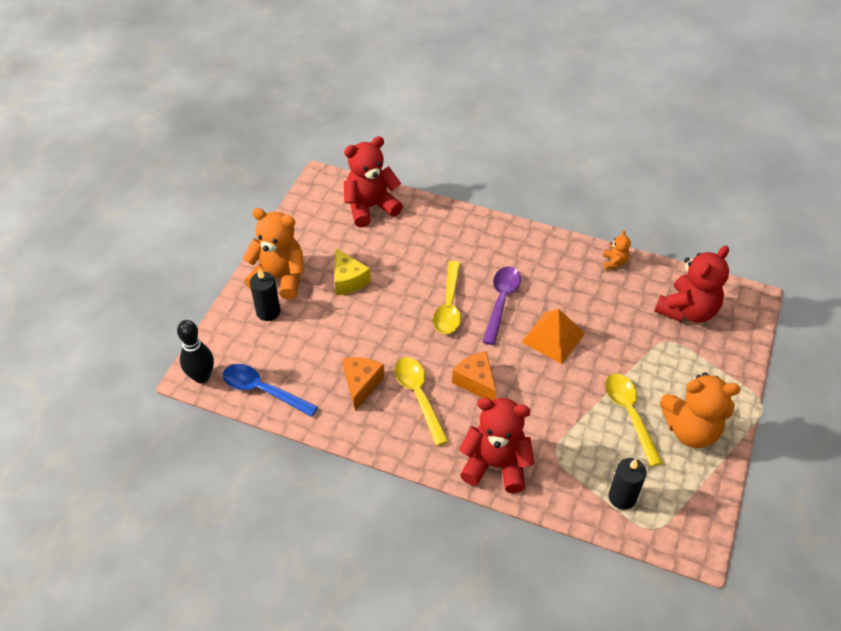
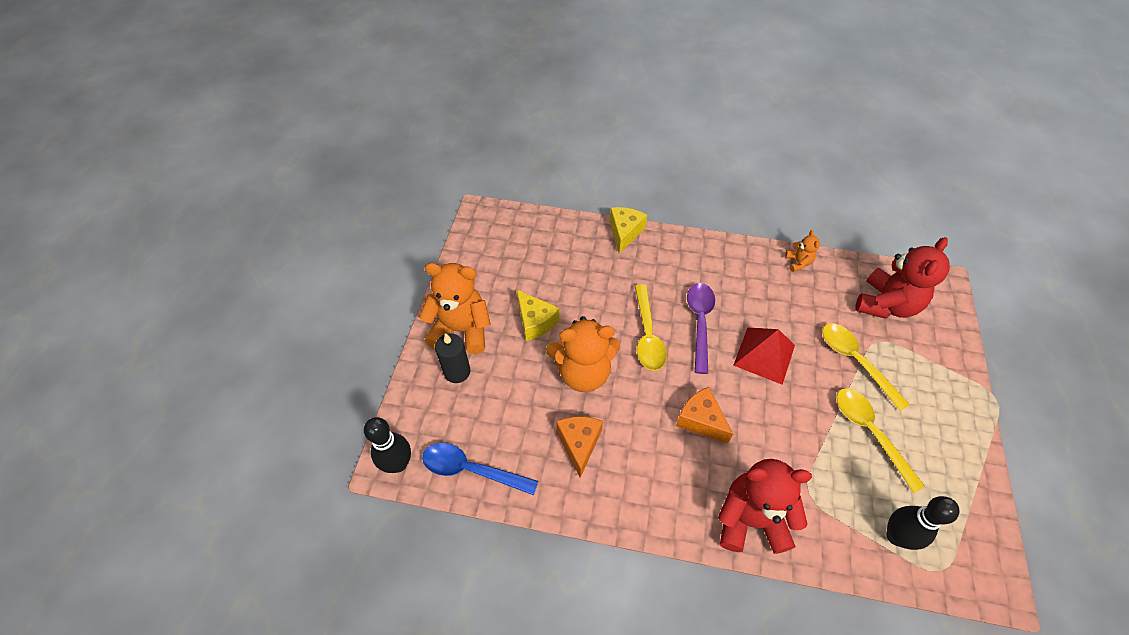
camera: 10 degrees left, 5 degrees up
red teddy bear [344,136,403,228] -> none
yellow spoon [395,357,449,446] -> yellow spoon moved to [822,323,910,411]
orange pyramid [521,309,585,364] -> red pyramid [733,327,795,385]
black candle [609,458,647,510] -> black bowling pin [887,496,960,550]
orange teddy bear [660,372,741,448] -> orange teddy bear moved to [546,316,620,392]
none -> yellow cheese [610,207,647,254]

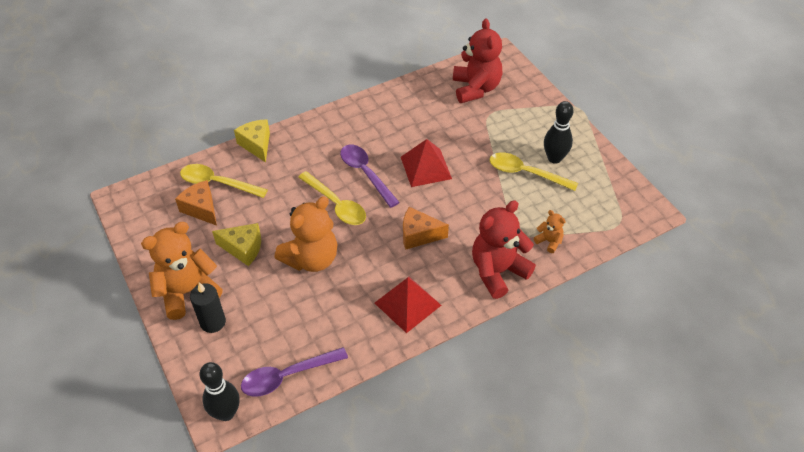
camera: 40 degrees left, 5 degrees down
blue spoon [422,443,538,495] -> purple spoon [241,347,348,397]
orange cheese [556,416,603,478] -> orange cheese moved to [175,180,217,226]
orange teddy bear [785,230,820,272] -> orange teddy bear moved to [534,210,566,253]
yellow spoon [822,323,910,411] -> yellow spoon moved to [180,164,268,198]
black bowling pin [887,496,960,550] -> black bowling pin moved to [544,101,573,164]
none -> red pyramid [375,277,441,333]

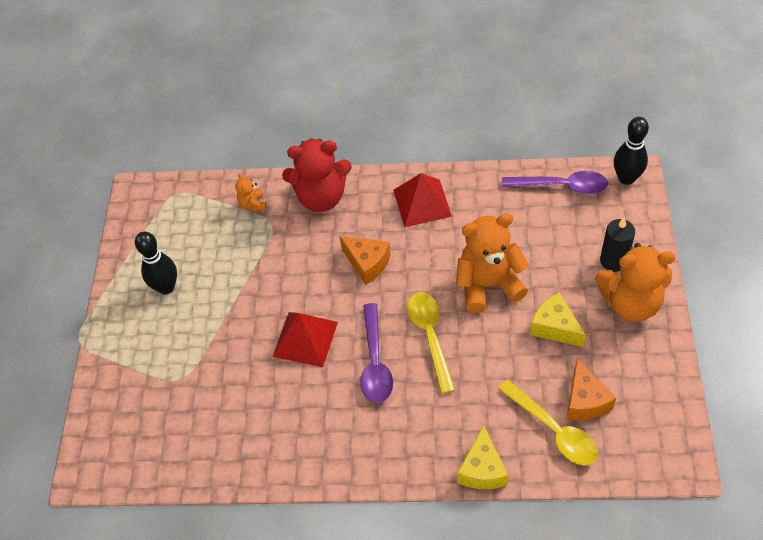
camera: 145 degrees left, 5 degrees up
red teddy bear [453,19,503,103] -> none
yellow spoon [490,152,578,191] -> none

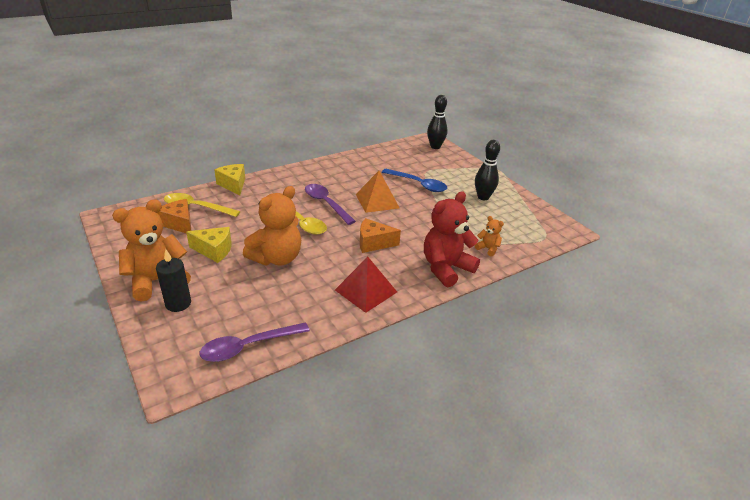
camera: 140 degrees right, 20 degrees down
red pyramid [273,312,338,367] -> orange pyramid [356,171,400,213]
black bowling pin [614,117,649,185] -> black bowling pin moved to [427,95,448,149]
none -> blue spoon [382,169,447,192]

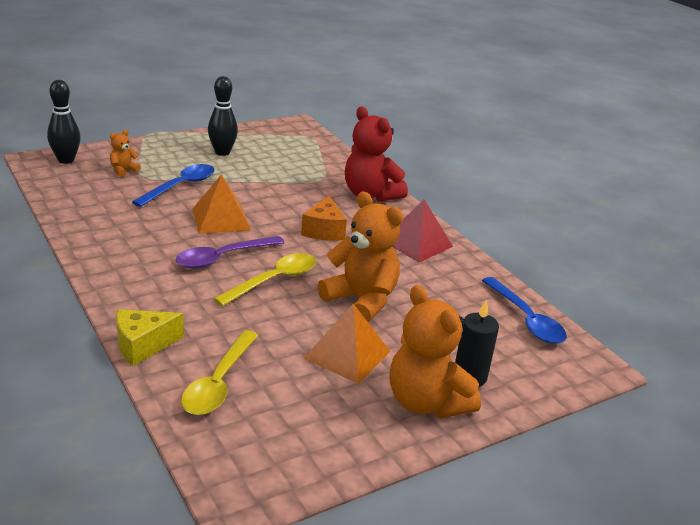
camera: 90 degrees left, 5 degrees down
orange cheese [157,199,191,234] -> none
yellow cheese [186,227,232,263] -> orange pyramid [303,304,390,384]
purple spoon [200,322,310,362] -> blue spoon [482,277,567,344]
orange teddy bear [475,216,504,256] -> orange teddy bear moved to [110,130,141,177]

